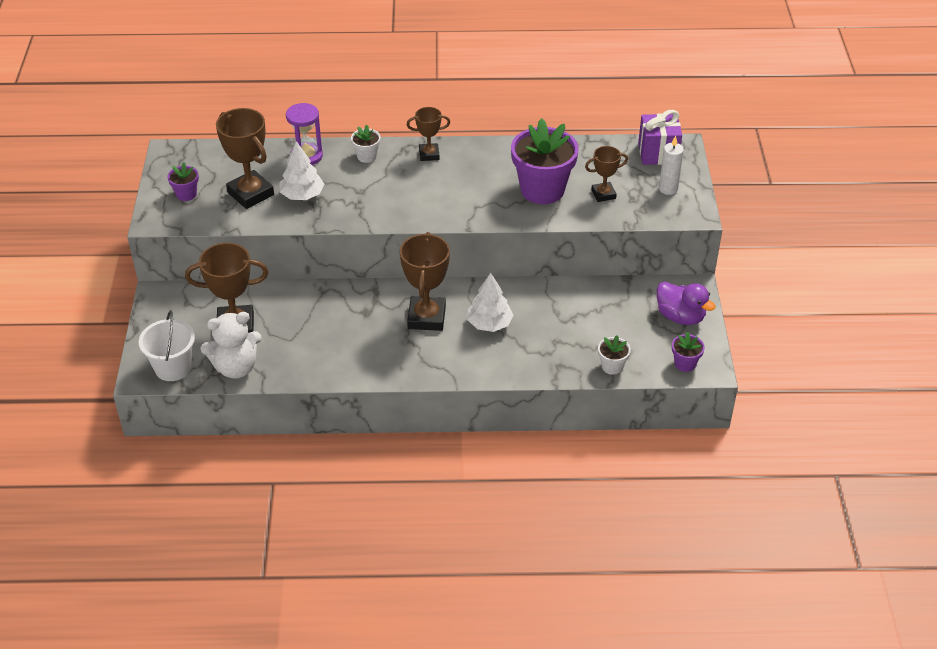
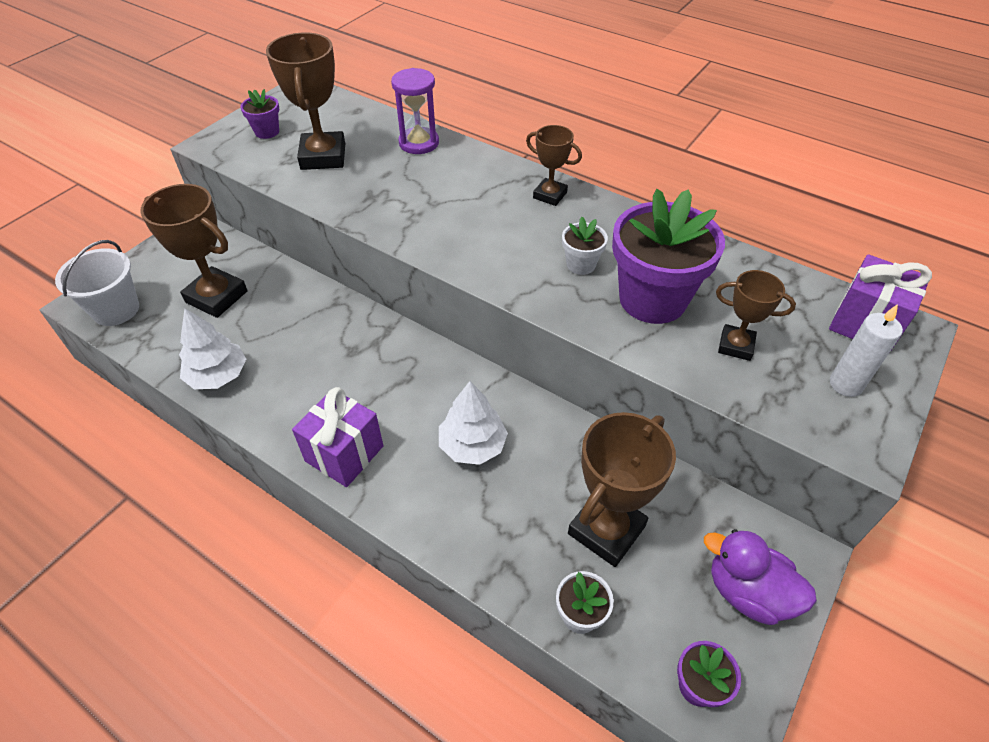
camera: 35 degrees right, 5 degrees up
white teddy bear [201,312,261,379] -> none
white tree [279,141,324,200] -> white tree moved to [179,308,246,389]
white flower pot [351,125,381,163] -> white flower pot moved to [562,217,608,275]
brown trophy [400,232,450,331] -> brown trophy moved to [568,412,676,567]
purple duck [657,282,716,325] -> purple duck turned 135 degrees clockwise [704,529,817,625]
none -> purple gift [292,387,383,487]

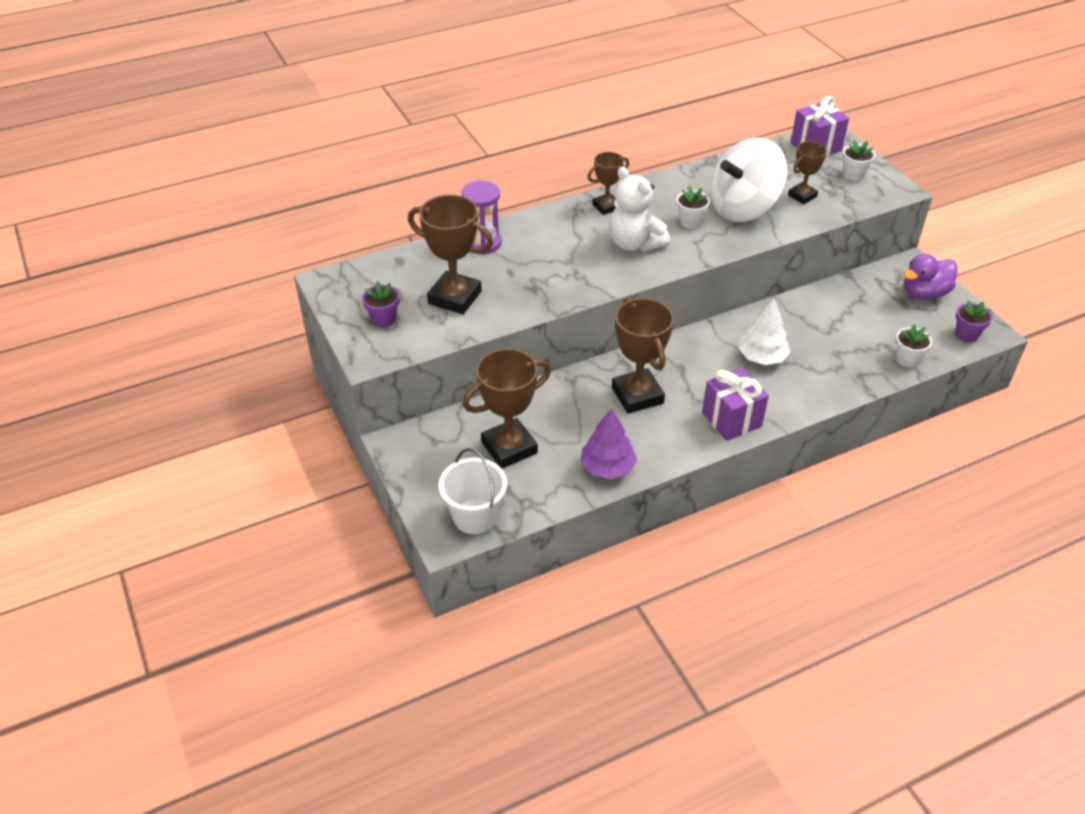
camera: 60 degrees left, 5 degrees down
white tree [179,308,246,389] -> purple tree [580,408,637,479]
brown trophy [568,412,676,567] -> brown trophy moved to [612,298,674,414]
purple flower pot [612,189,725,324] -> white spinning top [710,137,788,222]
white candle [830,304,903,397] -> white flower pot [842,140,875,181]
none -> white teddy bear [609,167,670,252]

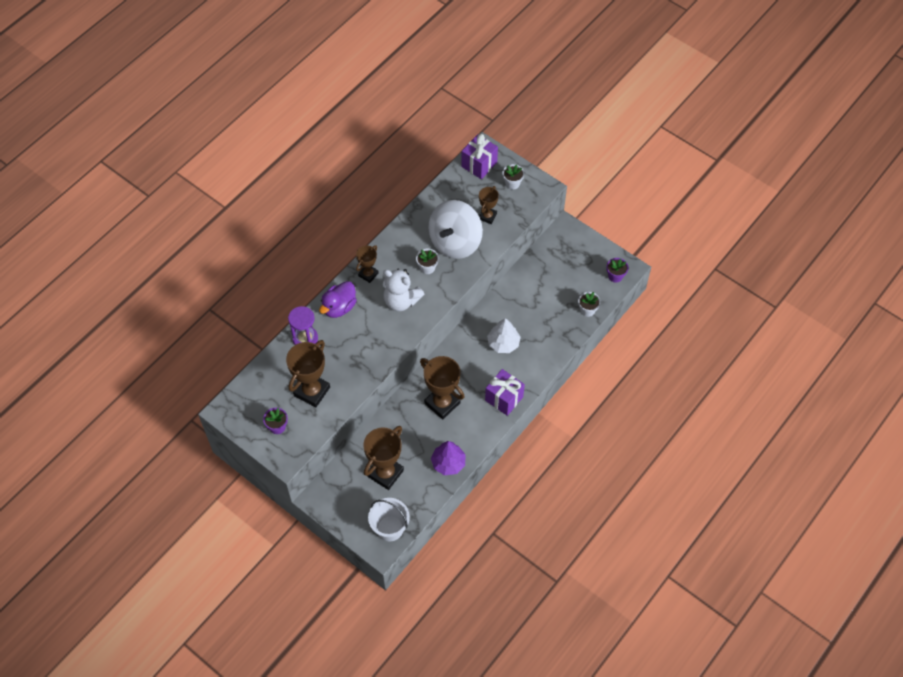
camera: 25 degrees left, 15 degrees up
brown trophy [408,195,493,314] -> brown trophy turned 60 degrees counterclockwise [286,340,330,407]
purple duck [903,254,958,300] -> purple duck moved to [319,281,357,318]

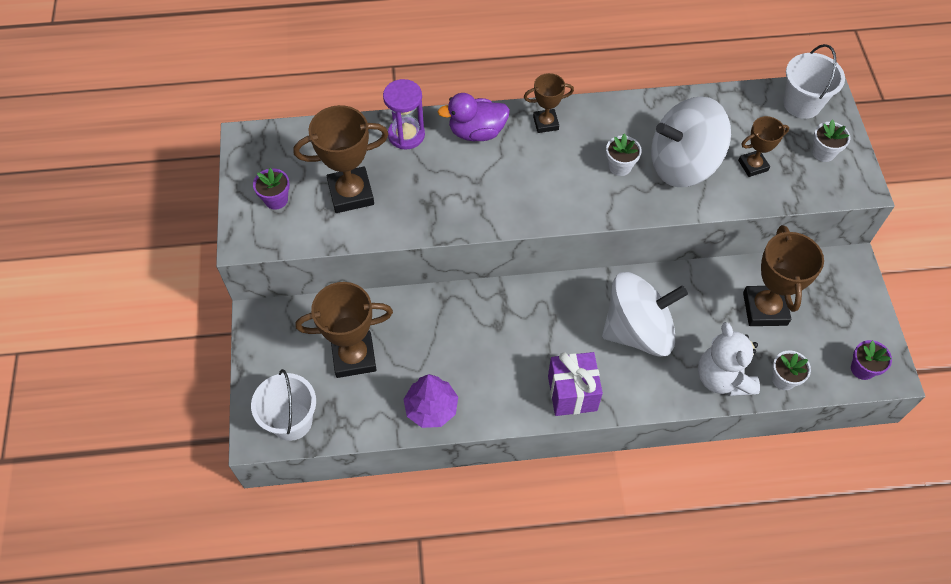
camera: 45 degrees right, 0 degrees up
white teddy bear [383,269,424,311] -> white teddy bear moved to [698,322,760,396]
brown trophy [420,356,465,419] -> brown trophy moved to [743,225,824,326]
purple gift [461,134,498,179] -> white bucket [783,44,845,119]
white tree [487,318,521,353] -> white spinning top [602,272,688,357]

